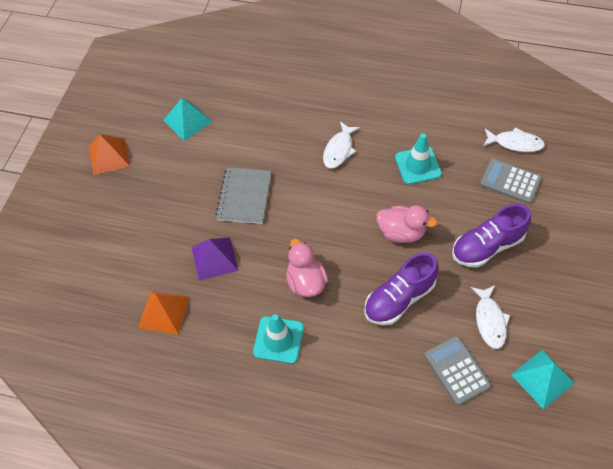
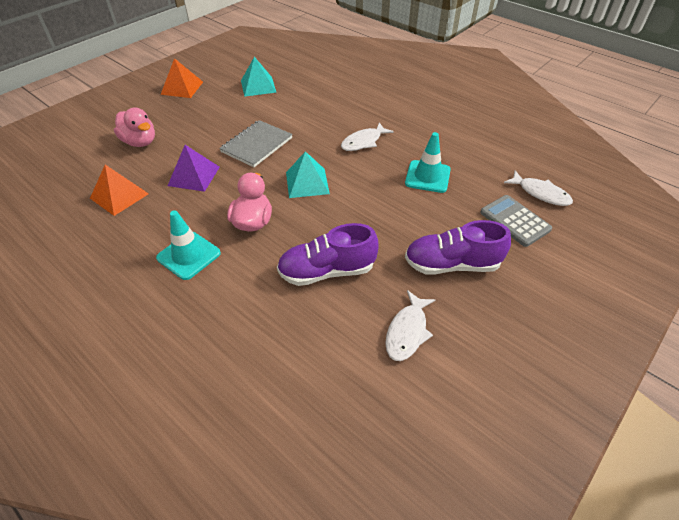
camera: 25 degrees right, 10 degrees down
pink duck [376,205,438,243] -> pink duck moved to [114,107,155,147]
grey calculator [424,336,491,405] -> none
turquoise pyramid [511,350,575,409] -> turquoise pyramid moved to [286,151,330,198]

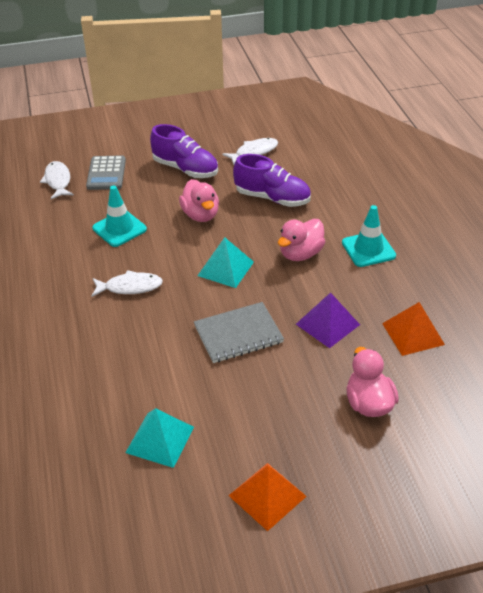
camera: 145 degrees left, 5 degrees down
none -> pink duck [179,179,219,222]

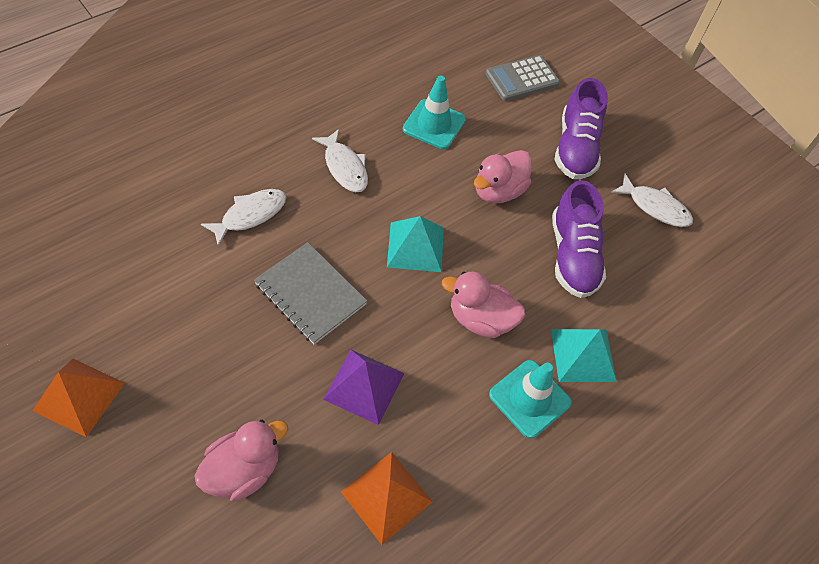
camera: 60 degrees right, 15 degrees up
white fish [40,161,74,199] -> white fish moved to [201,189,286,247]
turquoise pyramid [125,408,194,468] -> turquoise pyramid moved to [551,329,617,382]

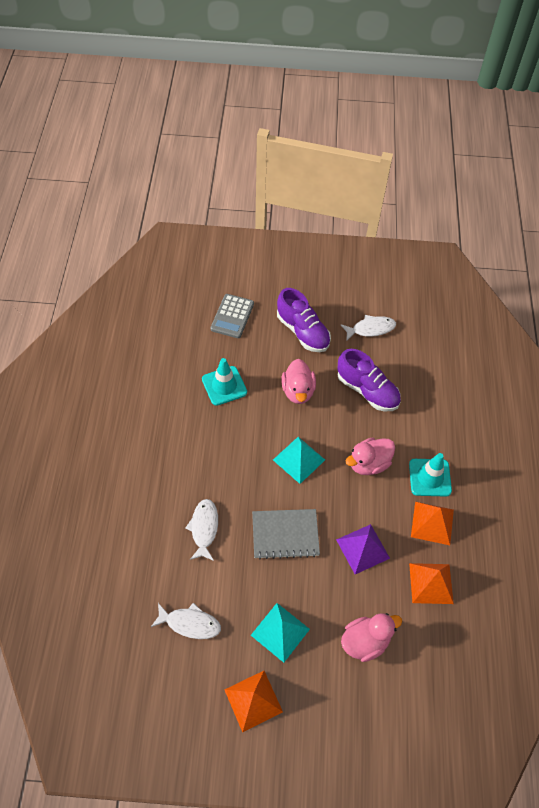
camera: 45 degrees left, 0 degrees up
pink duck [195,420,288,501] -> pink duck turned 60 degrees clockwise [341,613,402,662]
white fish [312,129,368,192] -> white fish moved to [151,603,221,639]
turquoise pyramid [551,329,617,382] -> turquoise pyramid moved to [251,603,310,663]
none -> orange pyramid [411,502,454,545]

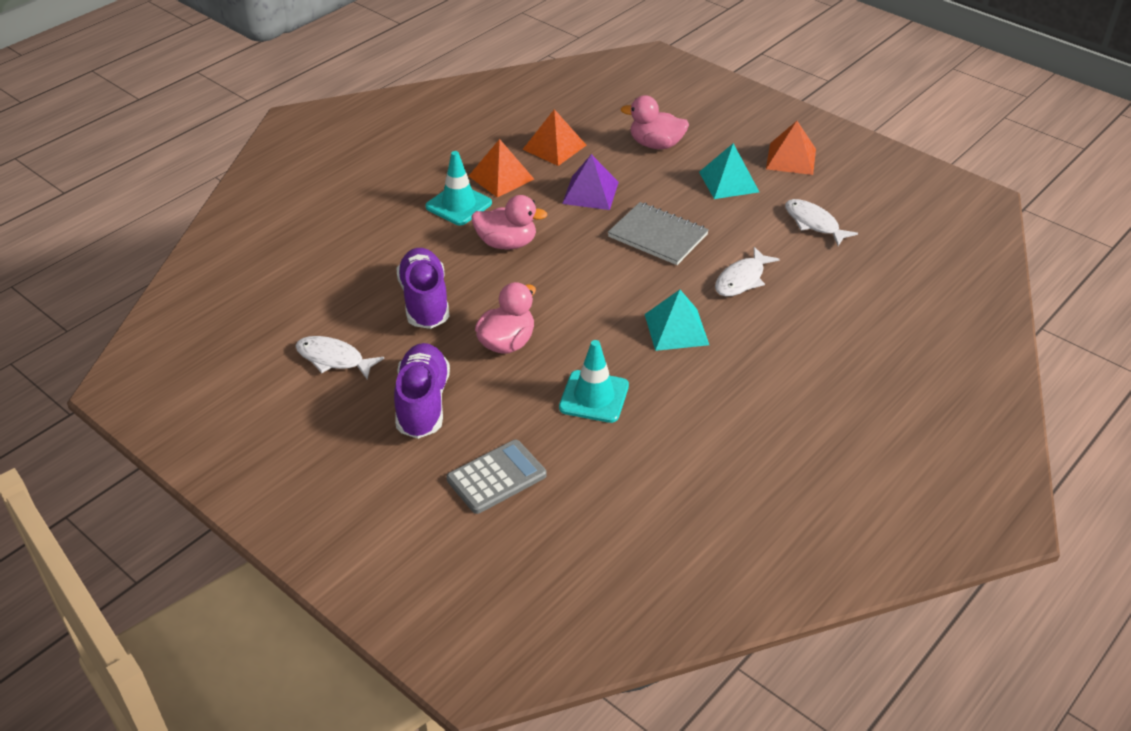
camera: 140 degrees left, 15 degrees down
turquoise pyramid [273,437,325,484] -> turquoise pyramid moved to [645,290,709,351]

